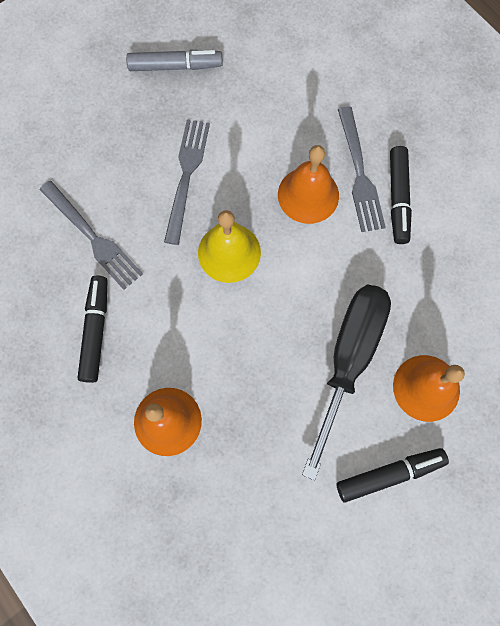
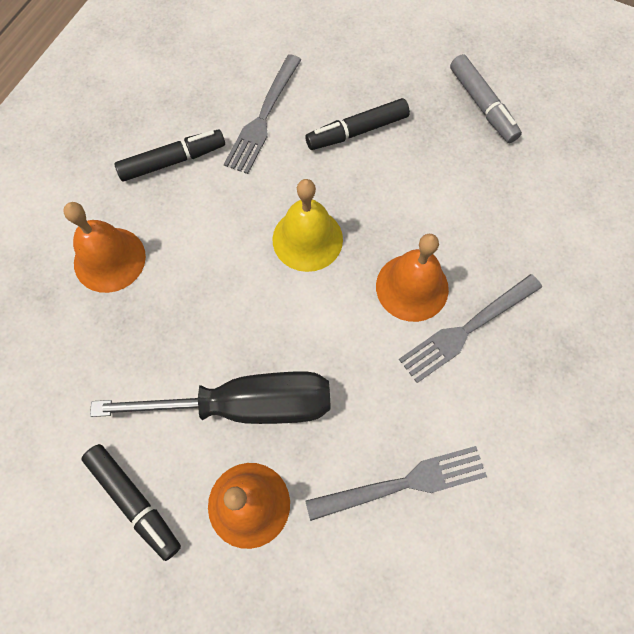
camera: 65 degrees right, 5 degrees down
grey fork [164,119,210,245] -> grey fork moved to [305,446,487,521]
black marker [390,146,412,244] -> black marker moved to [305,98,410,150]

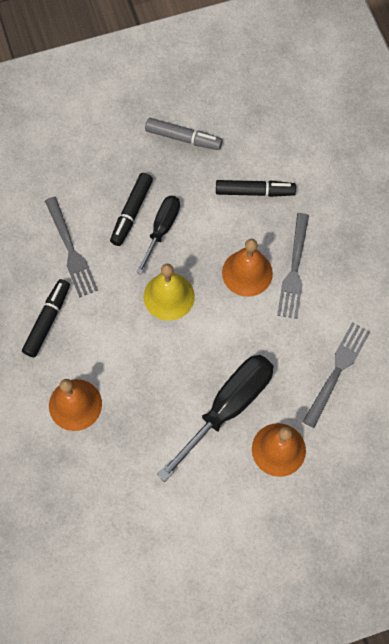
camera: 45 degrees left, 0 degrees up
black marker [81,444,181,561] -> black marker moved to [216,180,296,197]
none -> black screwdriver [136,196,180,275]

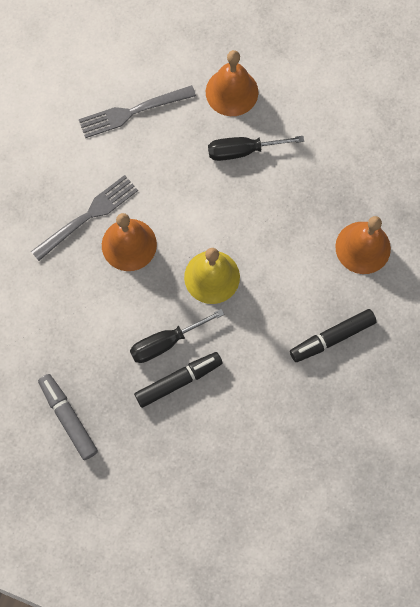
camera: 140 degrees left, 5 degrees up
grey fork [45,197,98,298] -> none
black screwdriver [157,355,274,482] -> black screwdriver [208,136,304,161], size x0.60
black marker [216,180,296,197] -> none

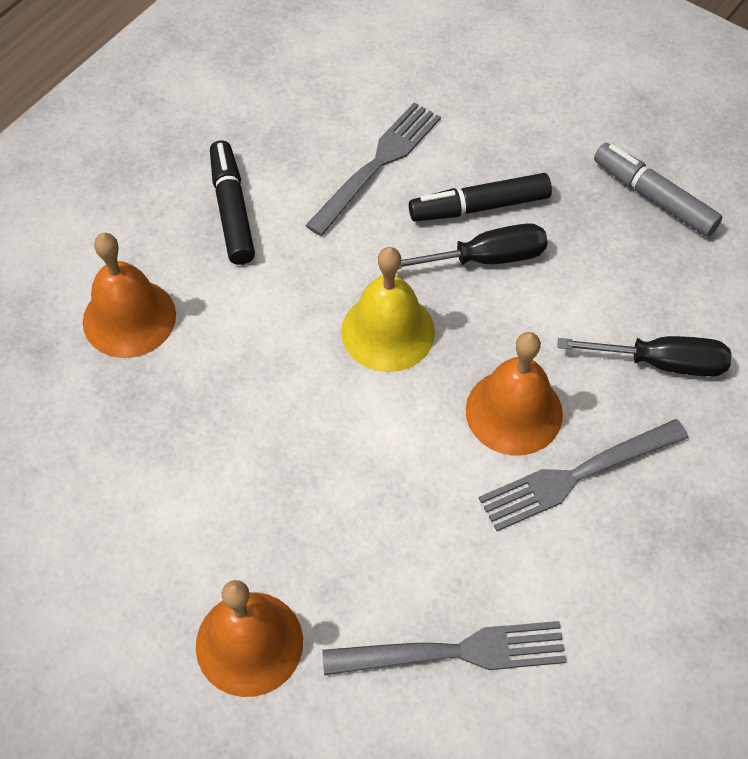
camera: 165 degrees left, 15 degrees down
grey marker [38,374,98,460] -> grey marker turned 150 degrees clockwise [594,143,722,237]
black screwdriver [208,136,304,161] -> black screwdriver moved to [558,336,732,377]
black marker [290,309,377,362] -> black marker turned 90 degrees counterclockwise [210,140,255,265]
none -> grey fork [305,102,441,236]

